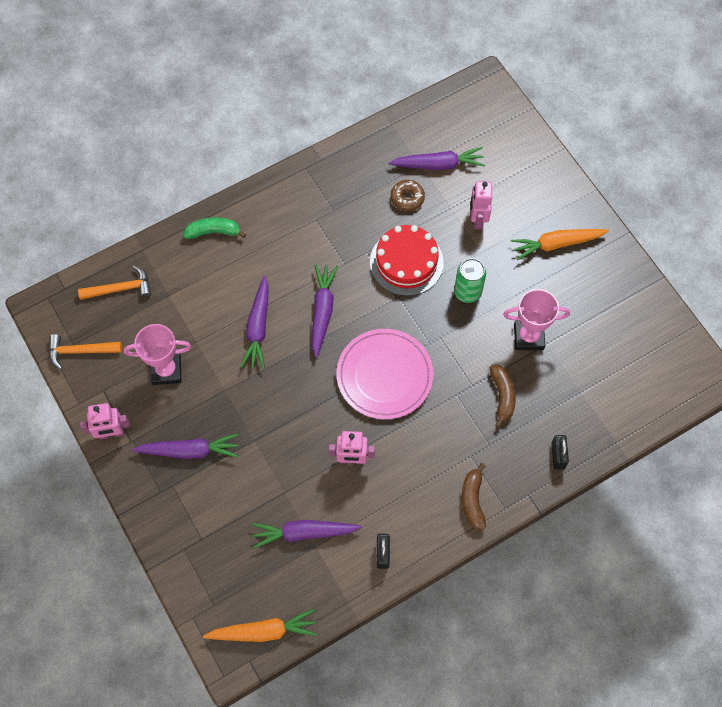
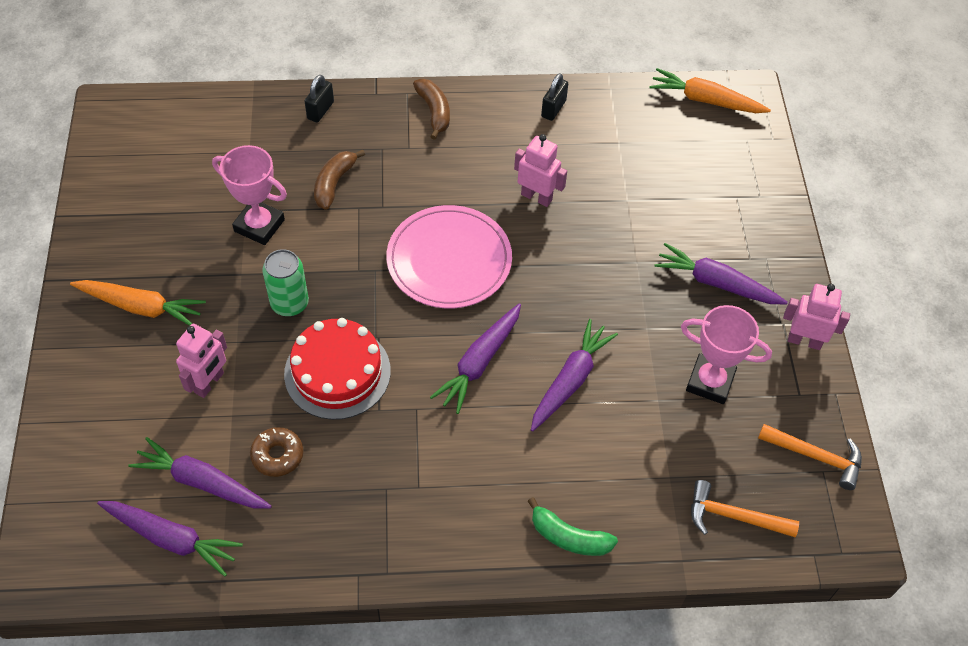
camera: 155 degrees left, 10 degrees down
purple carrot [252,520,362,549] -> purple carrot moved to [97,501,243,577]
brown banana [462,463,486,530] -> brown banana turned 45 degrees counterclockwise [413,79,450,140]

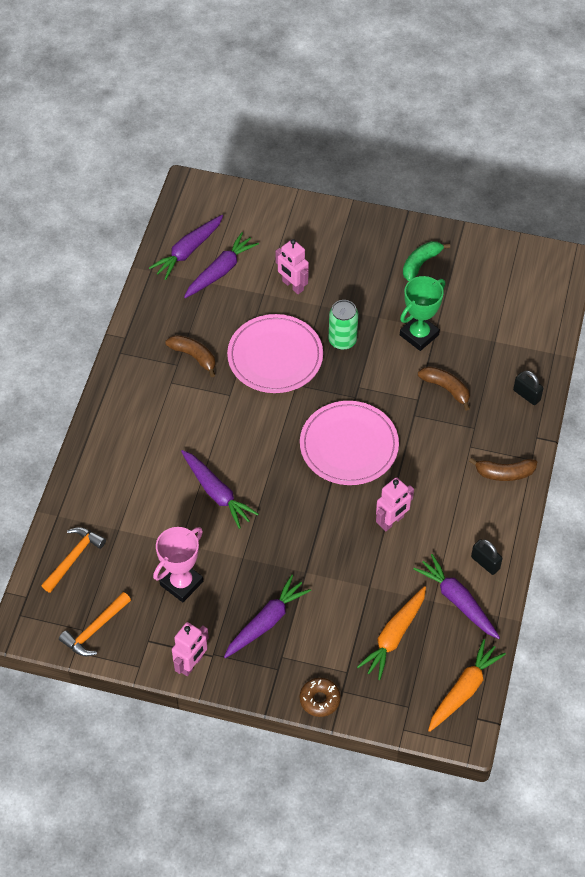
camera: 110 degrees right, 0 degrees up
orange carrot [70,280,206,326] -> orange carrot moved to [357,586,426,680]
pink trophy [212,145,287,245] -> green trophy [400,276,445,351]
brown donut [250,427,303,477] -> brown donut moved to [300,678,341,717]
red cake [284,318,391,420] -> pink plate [227,314,323,393]
purple carrot [430,303,521,414] -> purple carrot moved to [414,554,500,639]
green banana [528,497,618,556] -> green banana moved to [403,241,450,281]
none -> brown banana [165,335,215,377]

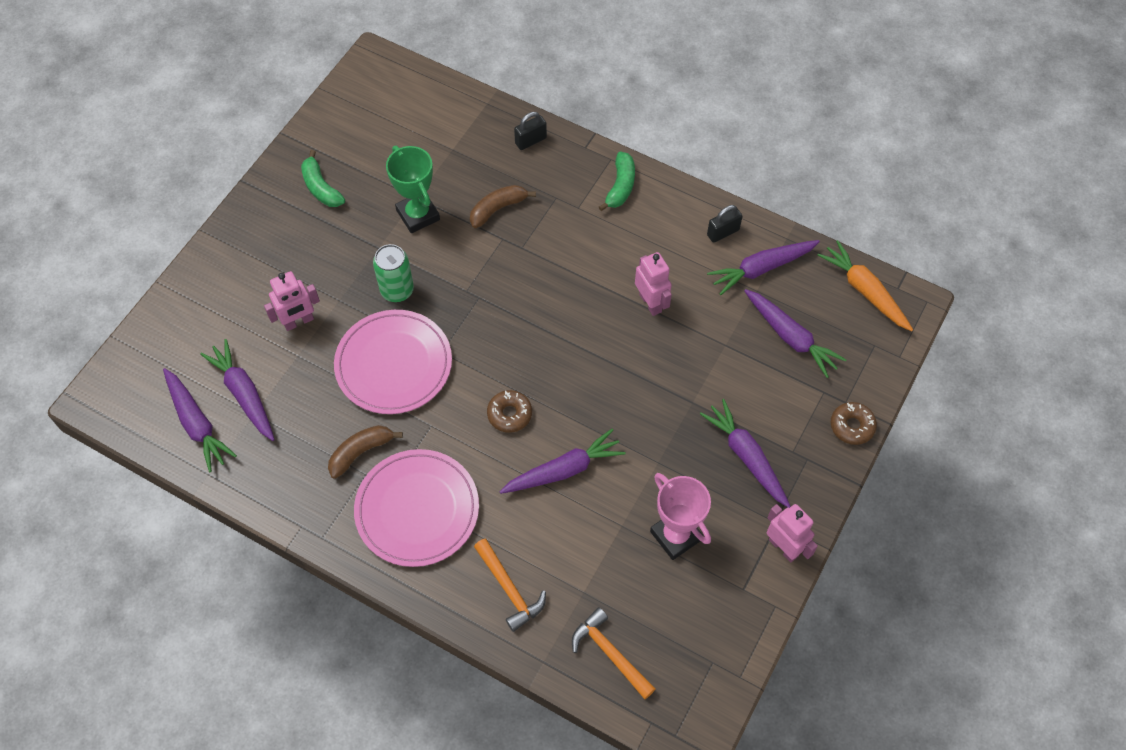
camera: 75 degrees left, 5 degrees up
orange hammer [59,592,131,656] -> orange hammer moved to [474,539,546,632]
pink plate [300,401,399,485] -> pink plate moved to [354,449,479,567]
orange carrot [357,586,426,680] -> purple carrot [744,289,846,378]
brown banana [469,458,537,481] -> green banana [599,152,635,211]
none -> brown donut [487,390,532,433]

